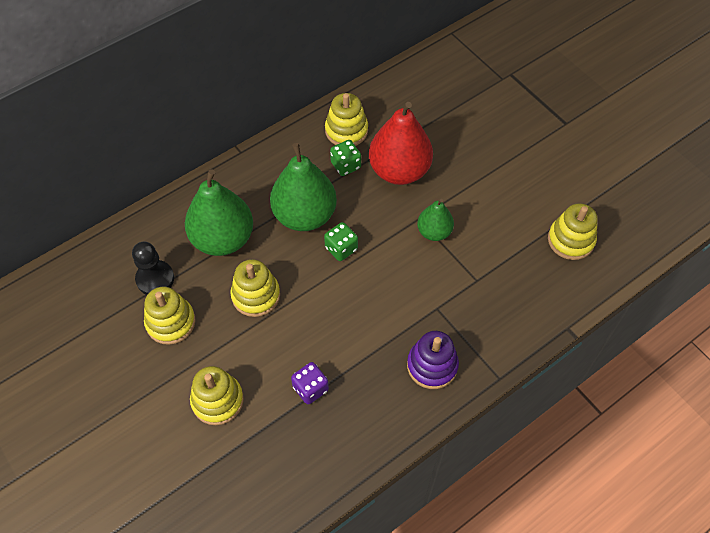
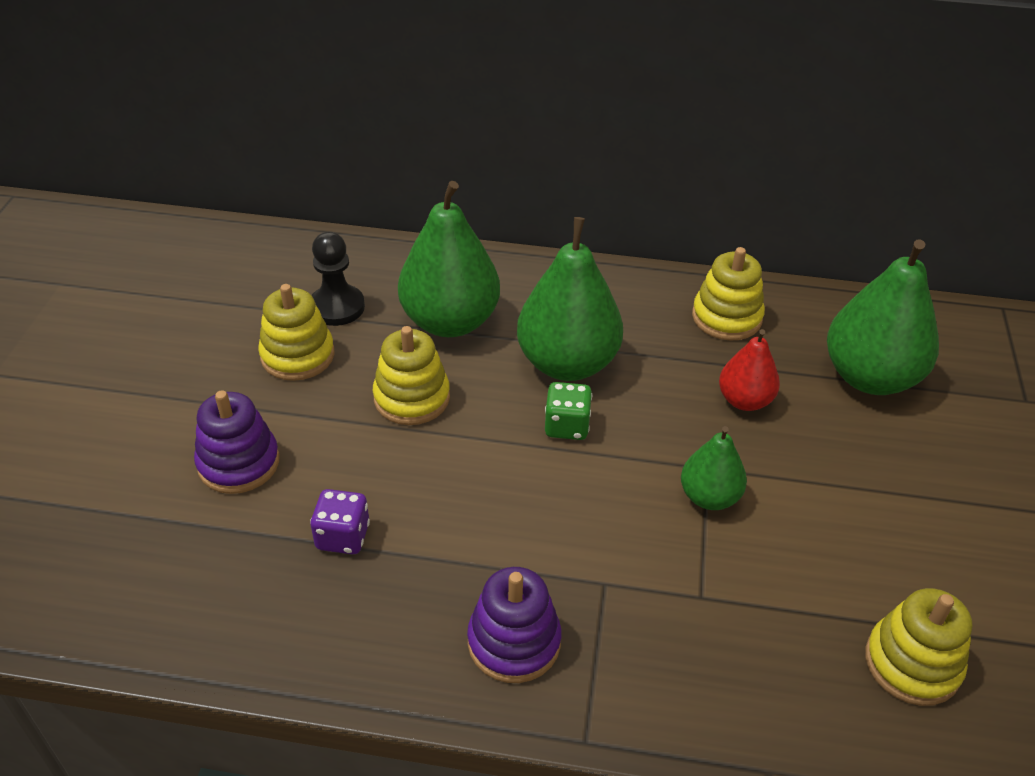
camera: 45 degrees right, 15 degrees down
yellow stacking toy [190,366,244,425] -> purple stacking toy [194,391,280,494]
green dice [330,140,361,176] -> none
red pear [369,102,433,185] -> red pear [719,329,780,411], size x0.55
none -> green pear [827,239,939,395]

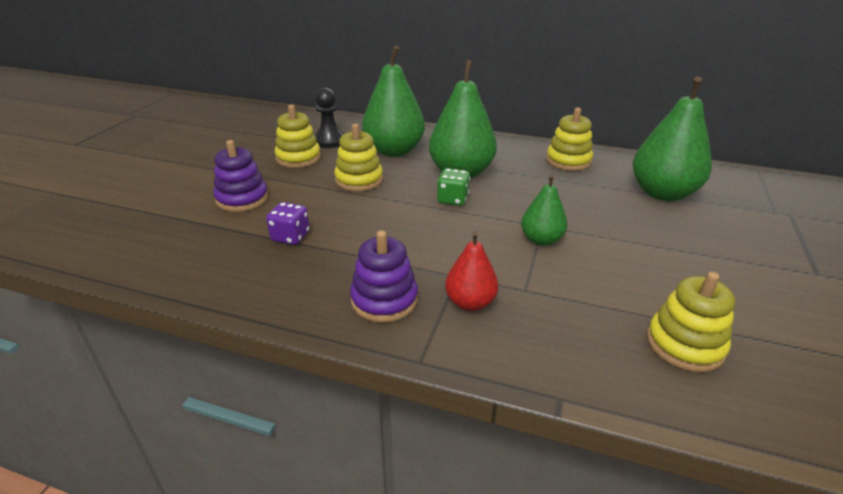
camera: 10 degrees right, 10 degrees down
red pear [719,329,780,411] -> red pear moved to [445,232,498,311]

